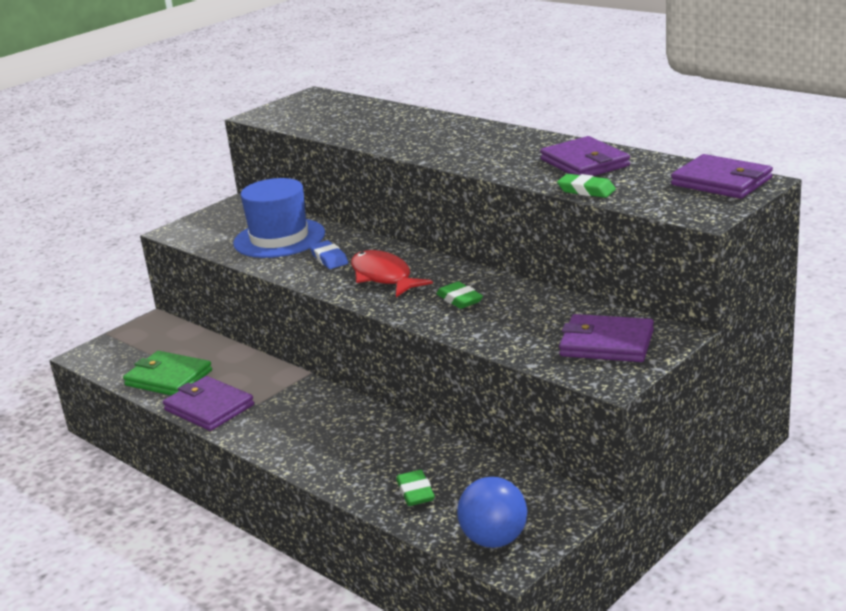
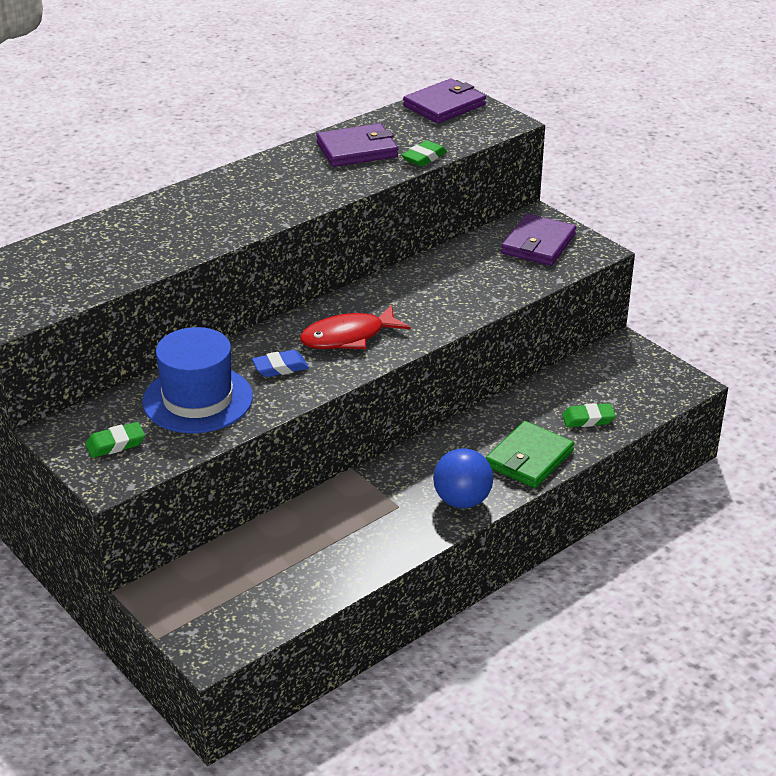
camera: 85 degrees left, 10 degrees up
green wallet [123,351,212,395] -> green wallet moved to [486,421,574,488]
purple wallet [163,376,254,431] -> none
green eraser [437,281,483,309] -> green eraser moved to [85,422,145,458]
blue ball [457,477,527,548] -> blue ball moved to [433,448,493,508]

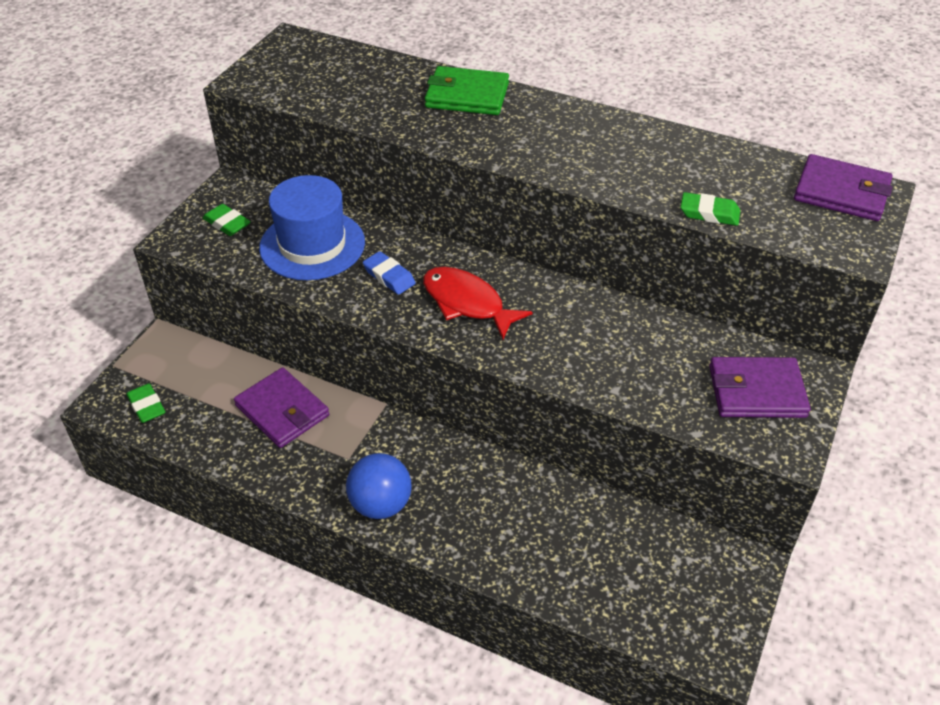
camera: 65 degrees right, 10 degrees up
purple wallet [316,123,398,167] -> purple wallet moved to [234,367,329,448]
green wallet [486,421,574,488] -> green wallet moved to [425,66,509,115]
green eraser [562,403,616,427] -> green eraser moved to [127,383,165,423]

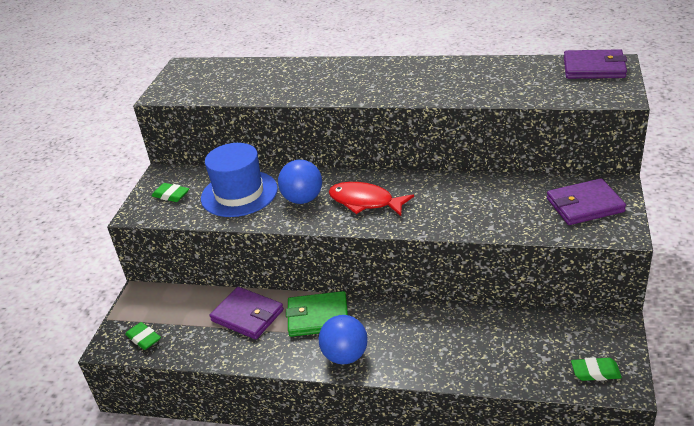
camera: 10 degrees left, 10 degrees down
blue eraser [363,251,416,295] -> blue ball [278,160,322,204]
green wallet [425,66,509,115] -> green wallet moved to [286,291,348,337]
green eraser [681,192,740,226] -> green eraser moved to [571,357,622,381]

